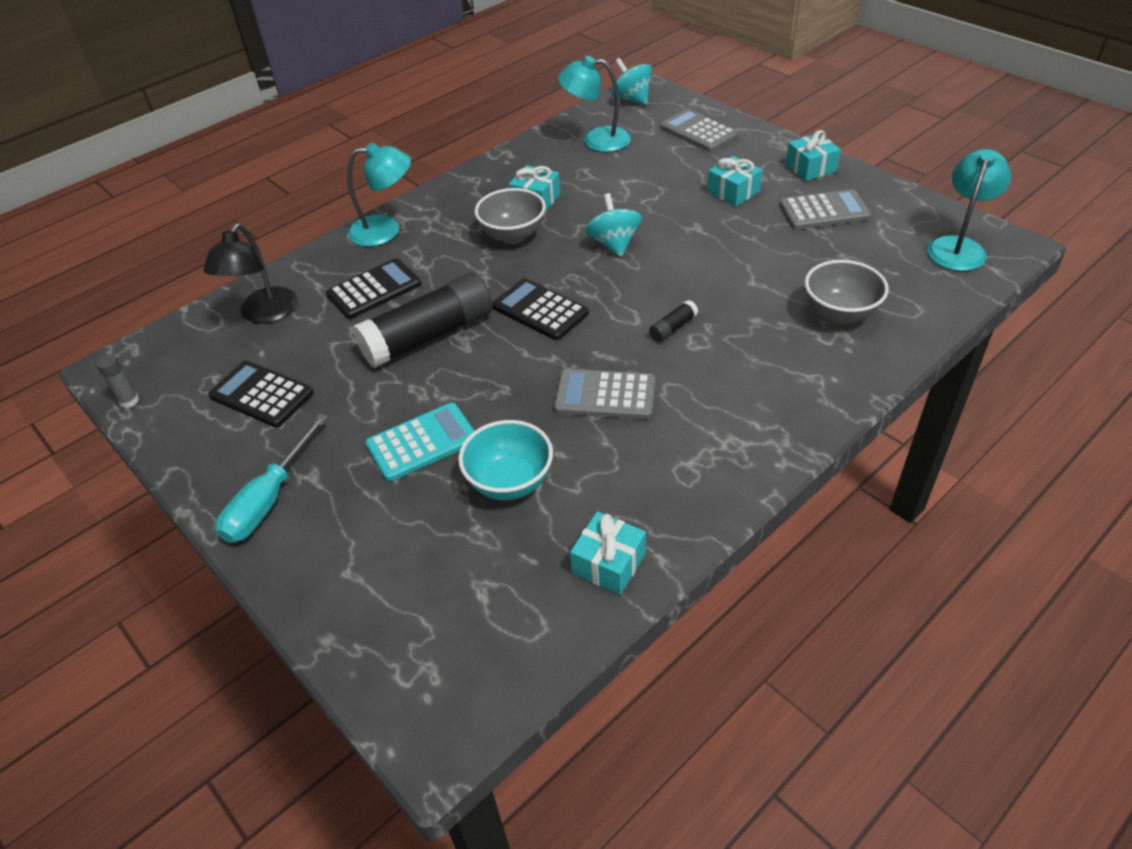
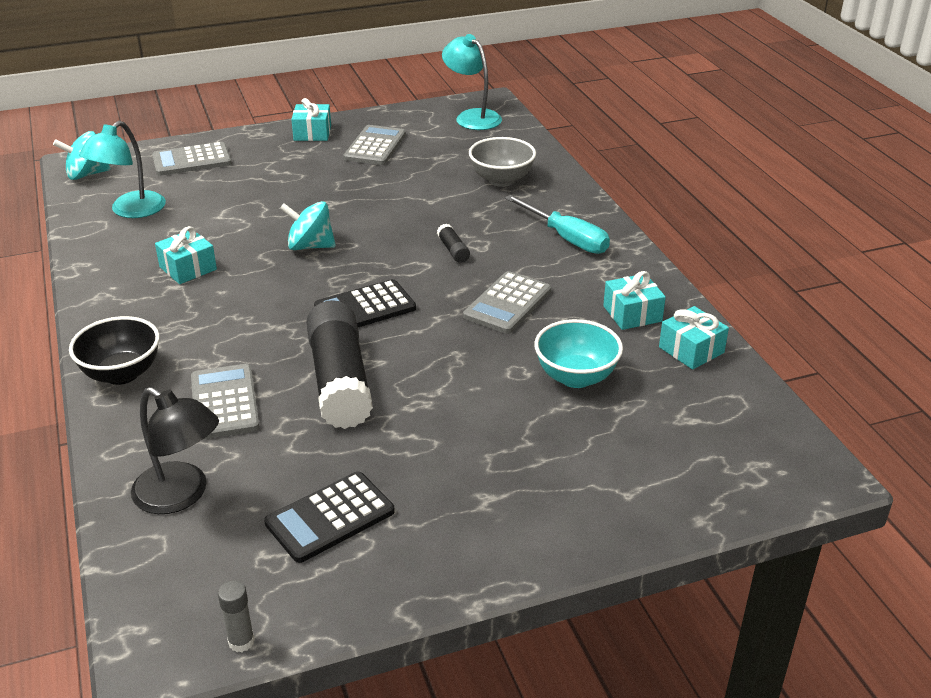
camera: 70 degrees left, 10 degrees down
turquoise screwdriver [216,414,328,543] -> turquoise screwdriver moved to [505,195,610,254]
black calculator [326,258,421,319] -> grey calculator [191,364,260,440]
turquoise lamp [347,143,411,247] -> black bowl [69,316,160,385]
turquoise calculator [366,403,475,482] -> none
grey bowl [475,188,546,244] -> none
turquoise gift [707,156,762,207] -> turquoise gift moved to [603,271,666,330]

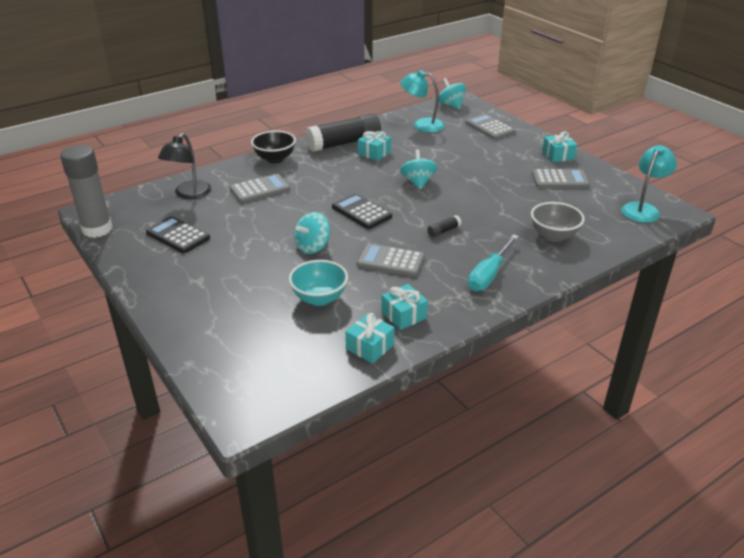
camera: 75 degrees right, 0 degrees up
grey glue stick [218,580,255,652] -> grey glue stick [60,145,112,238], size x2.48
black glue stick [306,300,373,429] -> black glue stick moved to [306,113,381,152]
none -> turquoise spinning top [294,212,330,254]

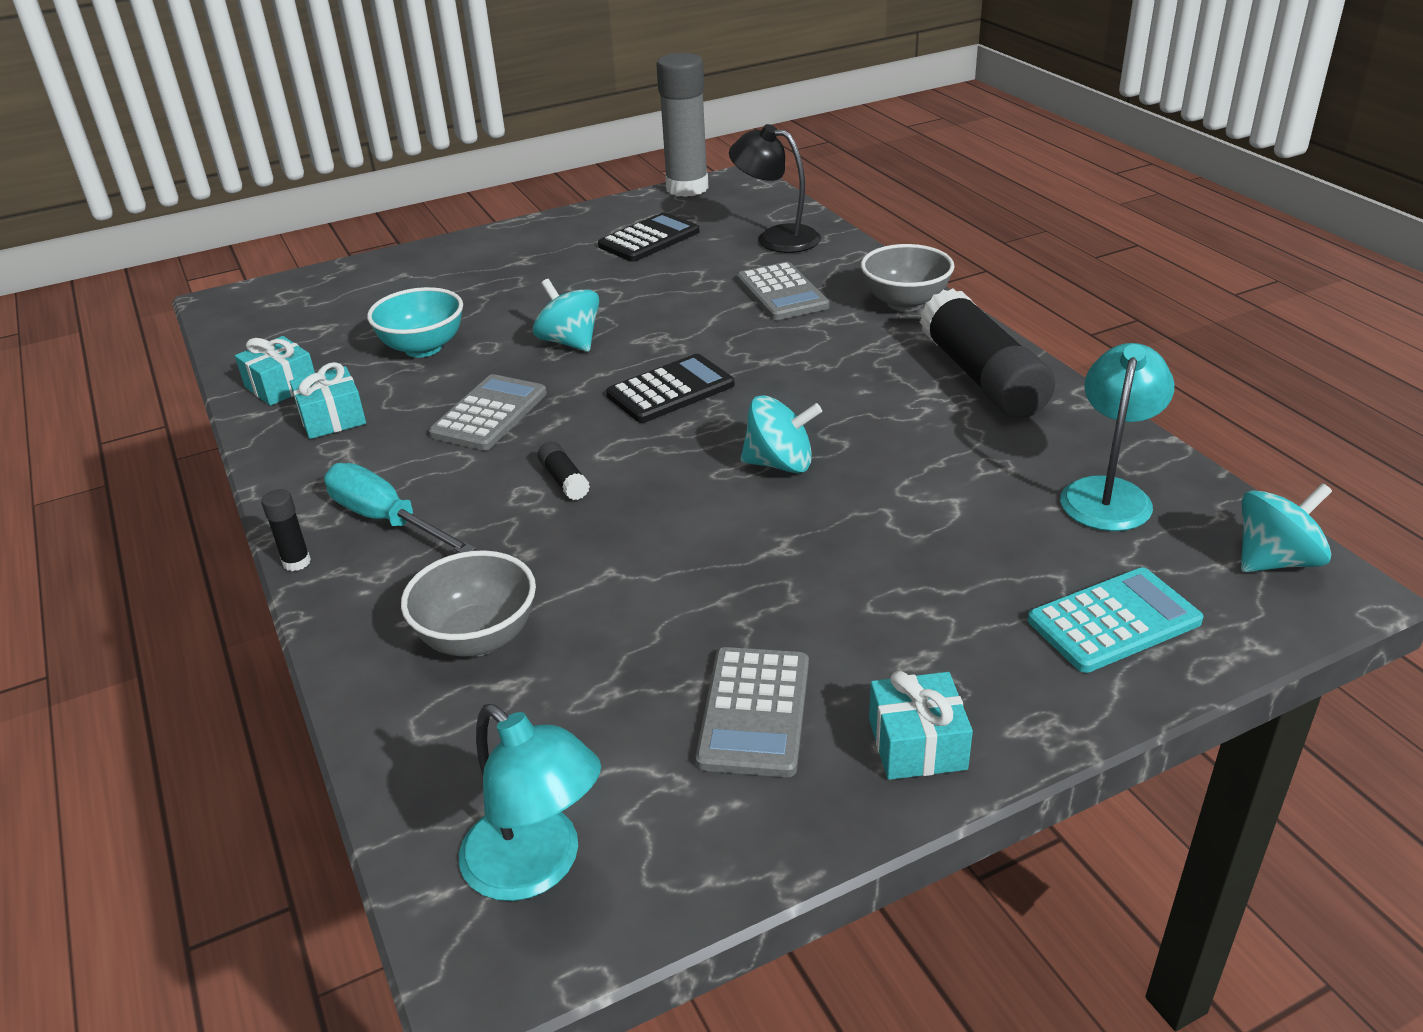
camera: 100 degrees right, 0 degrees up
black bowl [251,130,296,163] -> grey bowl [861,244,955,312]
turquoise gift [358,131,391,161] -> none
grey calculator [465,114,515,140] -> turquoise calculator [1028,567,1204,673]
none -> black glue stick [261,489,311,571]

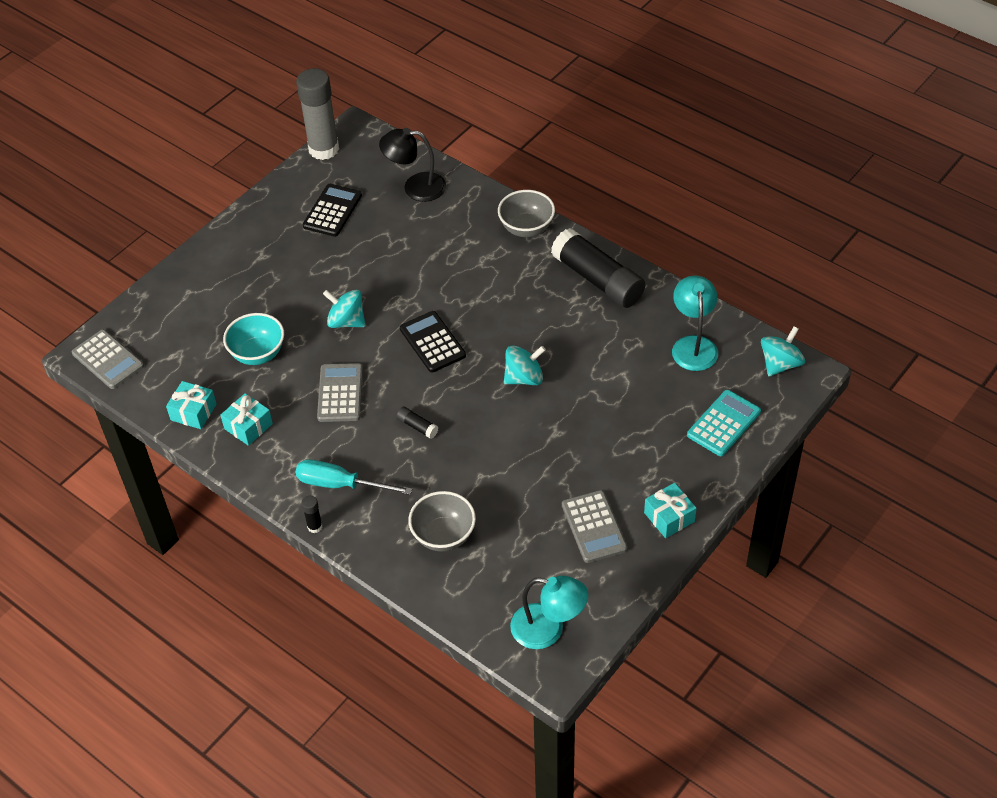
camera: 25 degrees left, 15 degrees up
black calculator [606,354,735,423] -> black calculator turned 60 degrees counterclockwise [400,311,466,373]
grey calculator [737,262,829,320] -> grey calculator moved to [72,330,144,389]

